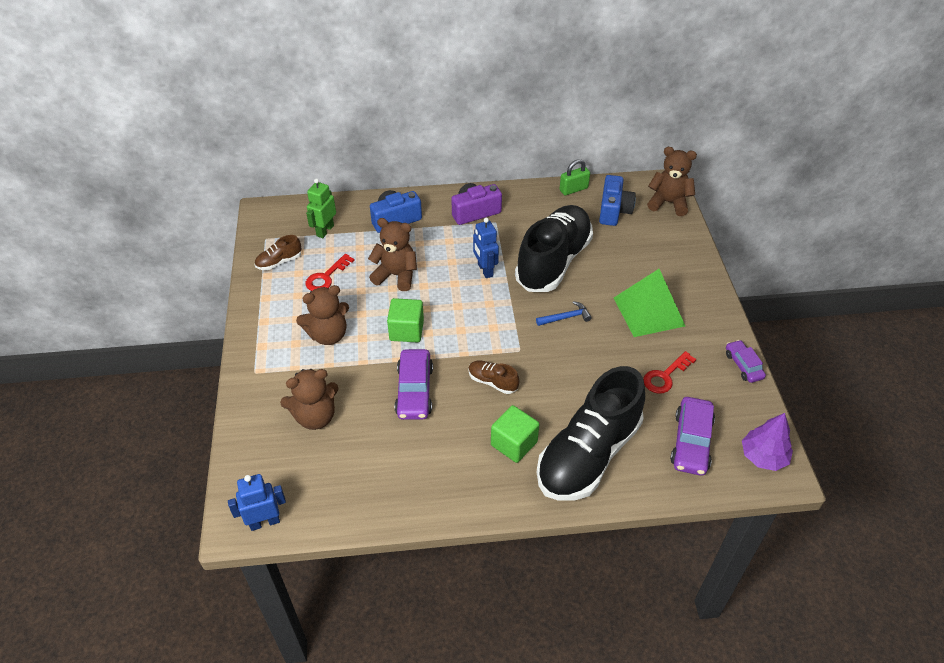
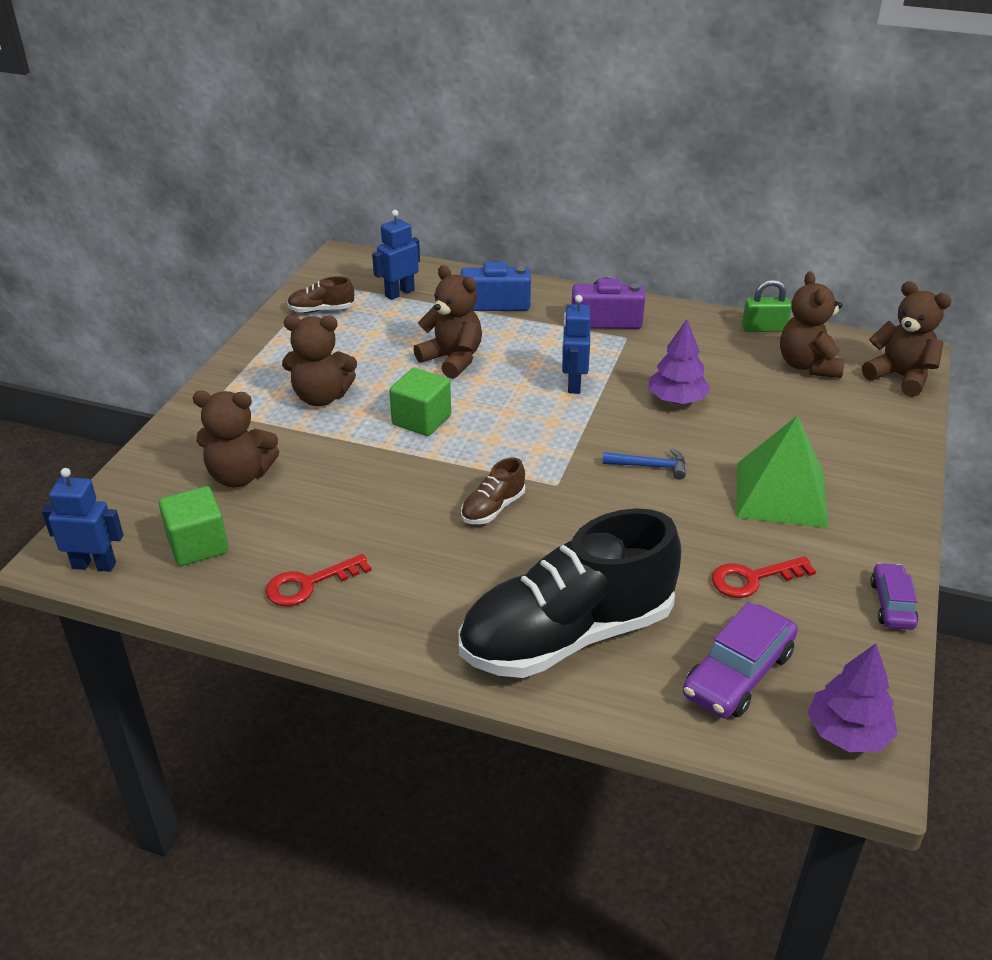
camera: 25 degrees right, 10 degrees down
green robot [306,178,336,238] -> blue robot [372,210,420,300]
red key [306,254,355,291] -> red key moved to [266,554,372,607]
purple car [395,349,433,420] -> none
brown shoe [468,360,520,394] -> brown shoe turned 105 degrees counterclockwise [461,458,525,524]
green cube [491,405,539,463] -> green cube moved to [159,486,229,566]
black shoe [515,205,593,292] -> purple tree [648,319,710,404]
blue camera [599,175,636,226] -> brown teddy bear [780,271,844,378]

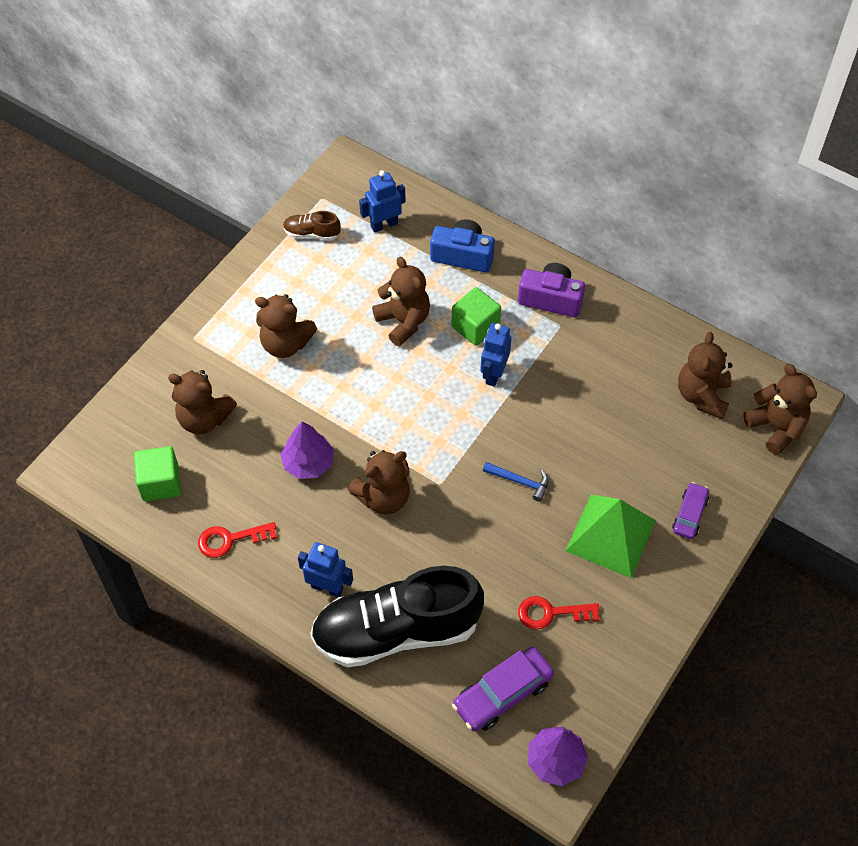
camera: 15 degrees right, 20 degrees up
blue robot [42,468,124,572] -> blue robot moved to [298,542,353,597]
green cube [389,368,451,436] -> green cube moved to [451,287,501,346]
brown shoe [461,458,525,524] -> brown teddy bear [347,450,410,515]
purple tree [648,319,710,404] -> purple tree moved to [280,421,334,479]
green padlock [742,279,791,332] -> none
purple car [871,563,918,630] -> purple car moved to [672,482,709,539]

